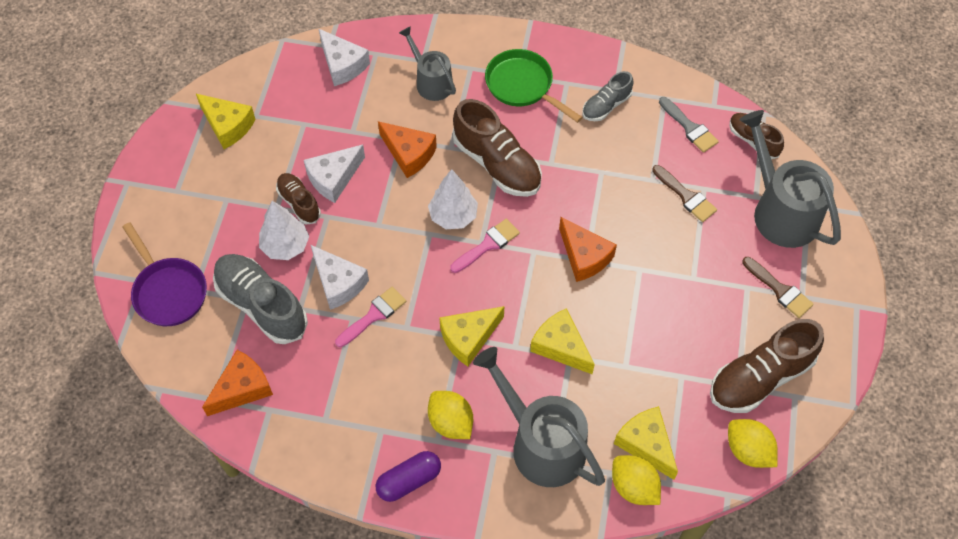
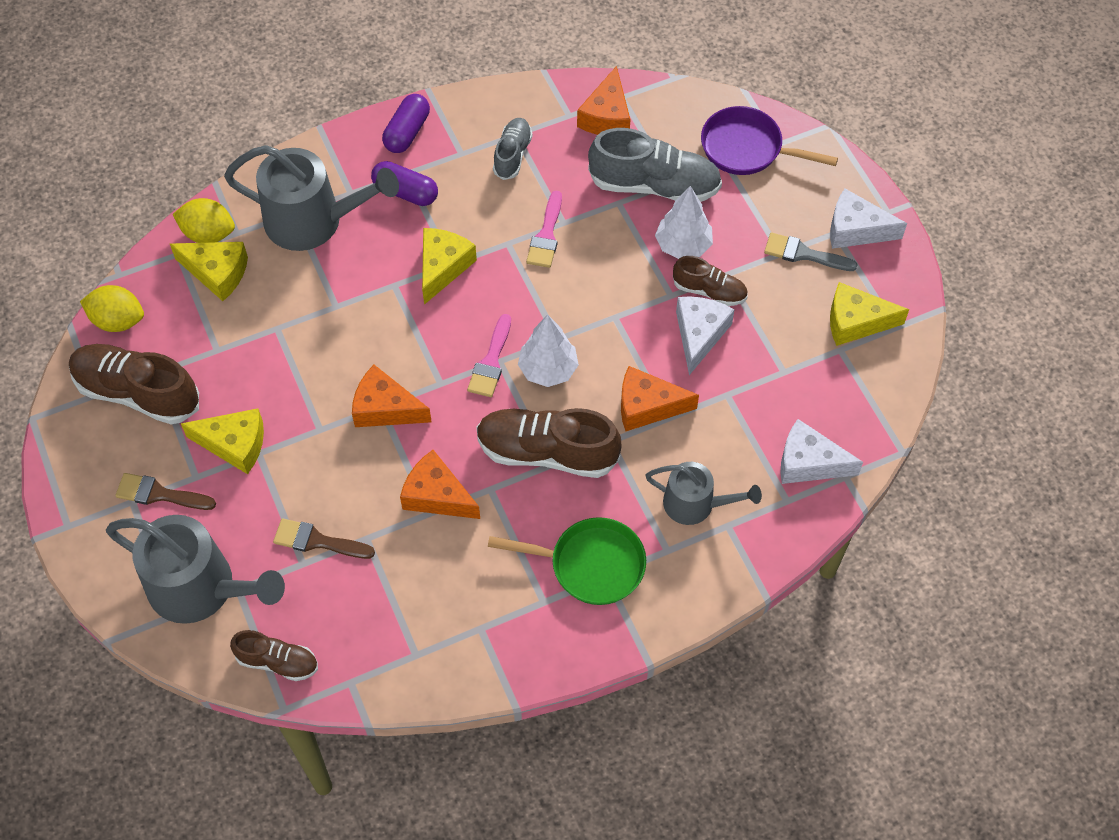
camera: 145 degrees right, 0 degrees up
white cheese [311,245,369,310] -> white cheese moved to [830,189,907,249]
yellow lemon [428,391,473,439] -> purple capsule [371,161,438,206]
yellow cheese [530,308,595,374] -> yellow cheese moved to [181,408,264,474]
grey shoe [582,71,633,121] -> grey shoe moved to [493,118,533,180]
grey brush [659,97,719,153] -> grey brush moved to [764,233,858,271]
brown shoe [710,319,824,413] -> brown shoe turned 90 degrees counterclockwise [69,344,199,424]
none -> orange cheese [400,450,480,519]

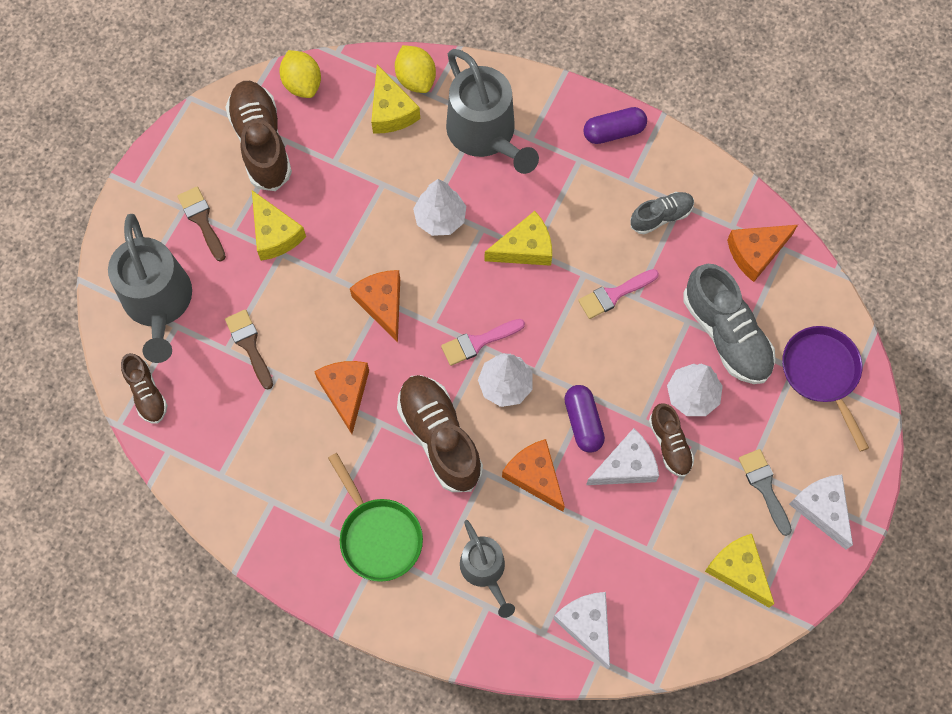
camera: 50 degrees right, 10 degrees up
purple capsule [371,161,438,206] -> purple capsule moved to [564,385,605,453]
none -> white tree [413,179,466,236]

